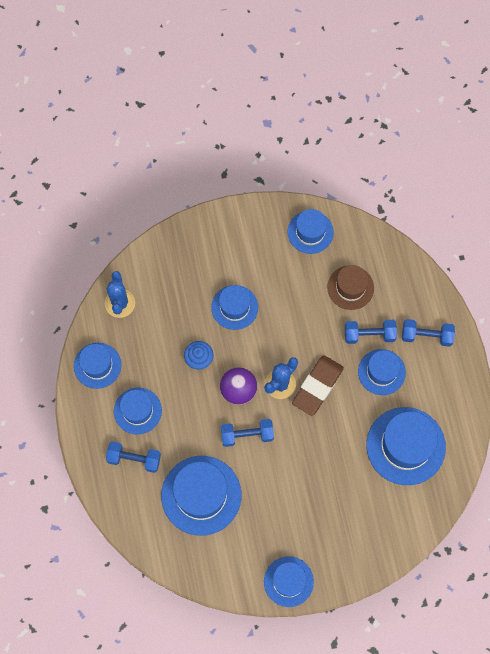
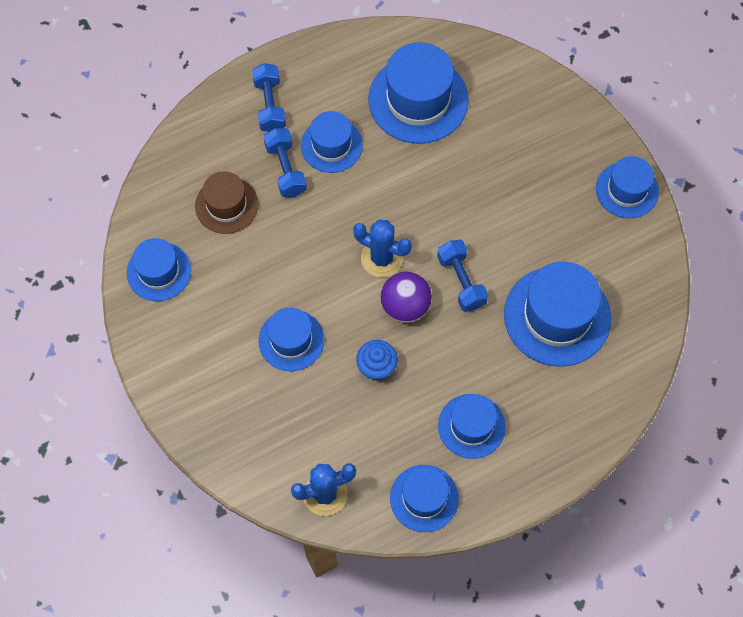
camera: 105 degrees left, 5 degrees down
blue dumbbell [106,441,161,473] -> none
brown eraser [292,355,344,416] -> none

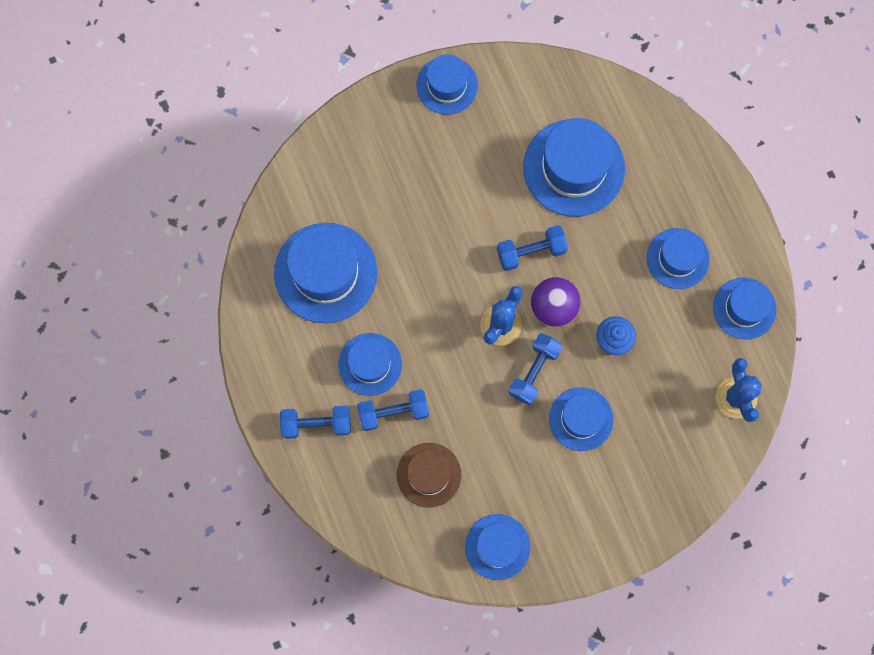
camera: 85 degrees left, 10 degrees up
none -> blue dumbbell [508,333,563,405]

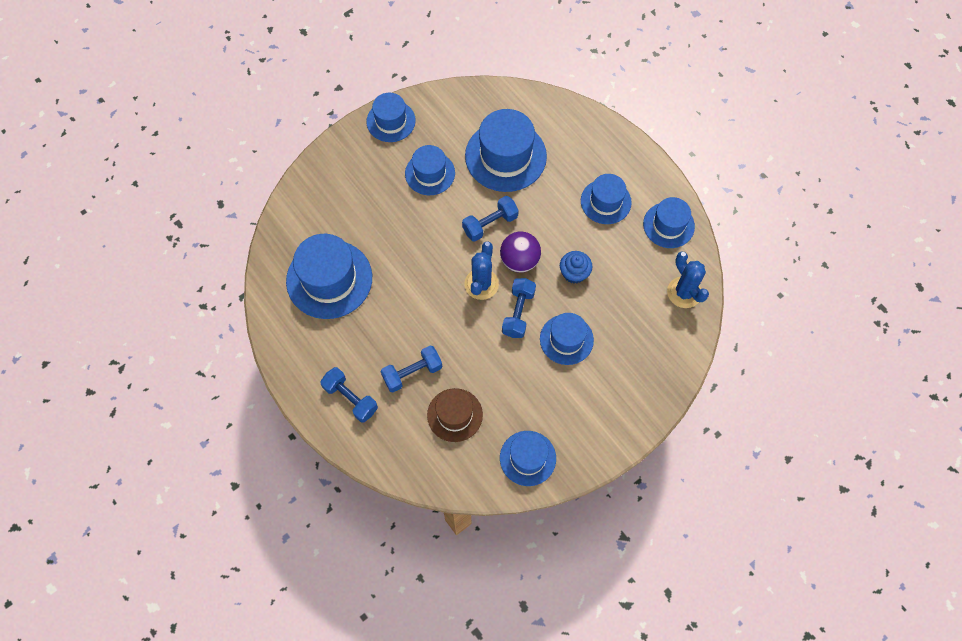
camera: 15 degrees left, 10 degrees down
blue dumbbell [280,406,351,439] -> blue dumbbell turned 60 degrees clockwise [320,367,378,423]
blue hat [338,333,402,396] -> blue hat moved to [405,145,455,195]

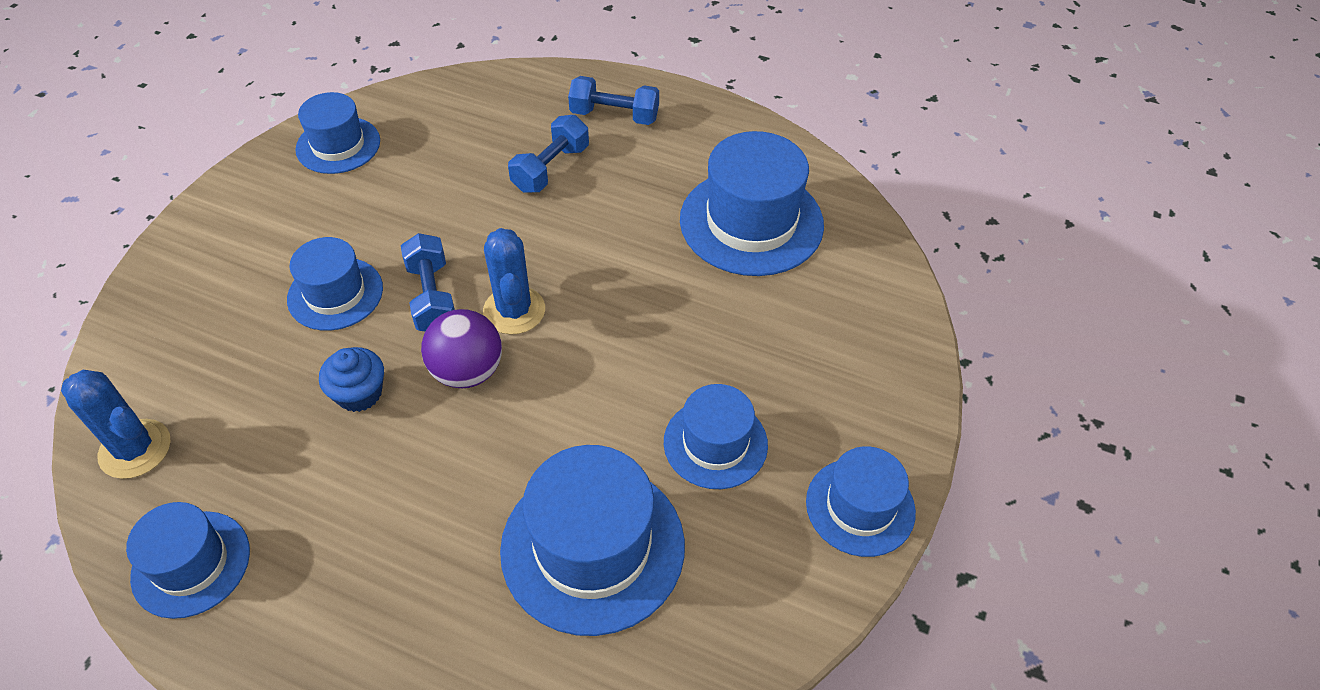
camera: 150 degrees right, 15 degrees down
brown hat [427,388,483,442] -> none
blue dumbbell [462,196,519,242] -> none
blue hat [581,174,632,224] -> none

